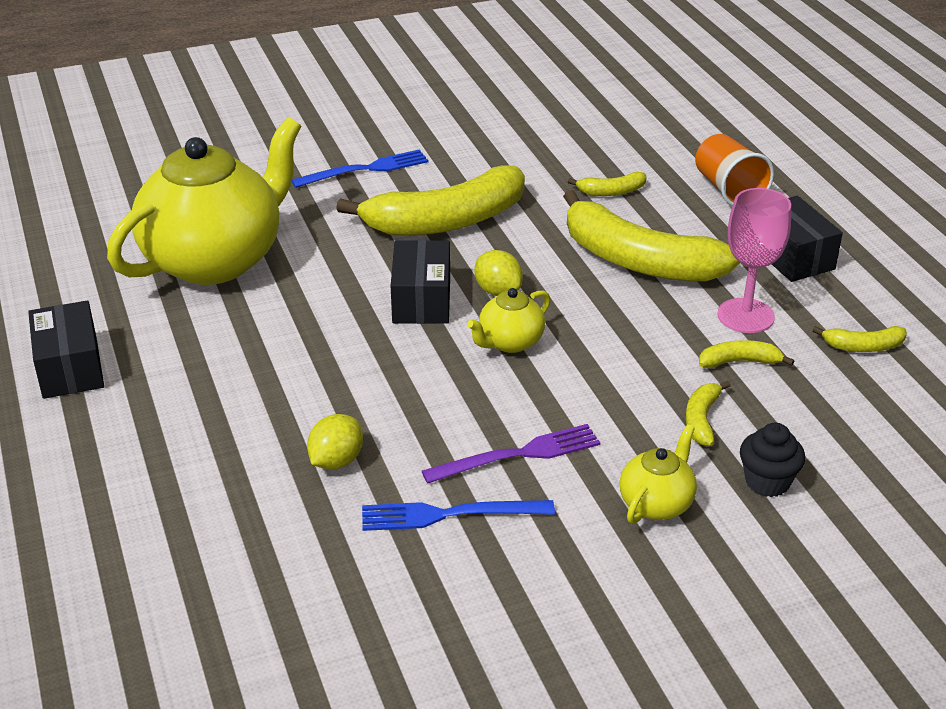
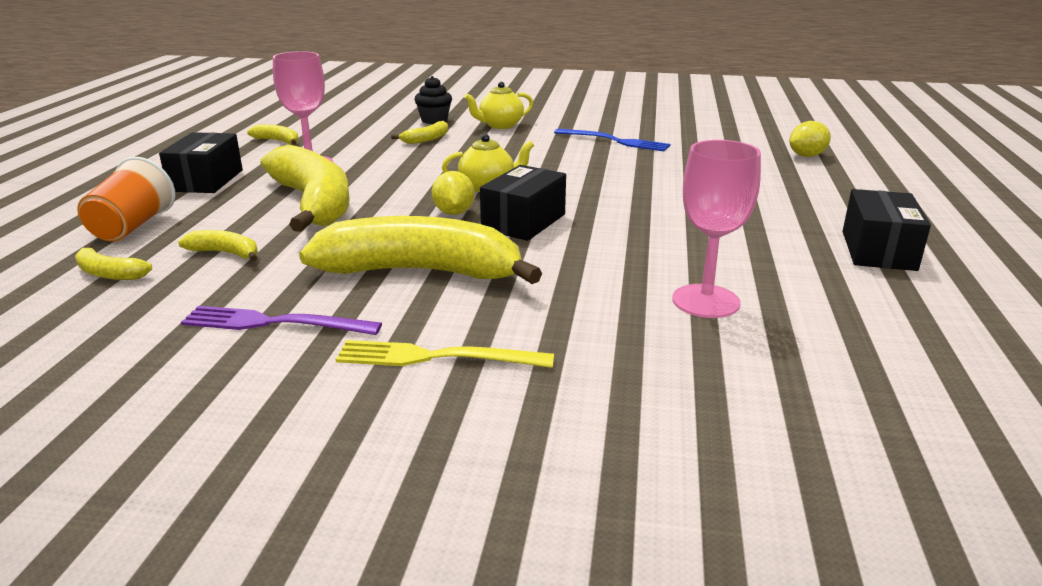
camera: 150 degrees left, 10 degrees down
yellow teapot [107,117,301,285] -> pink goblet [672,140,761,318]
blue fork [292,149,428,188] -> yellow fork [336,340,554,368]
yellow lemon [307,414,363,469] -> yellow lemon moved to [789,121,831,157]
purple fork [422,424,600,484] -> purple fork moved to [181,306,382,335]
yellow banana [699,340,794,368] -> yellow banana moved to [75,245,152,280]

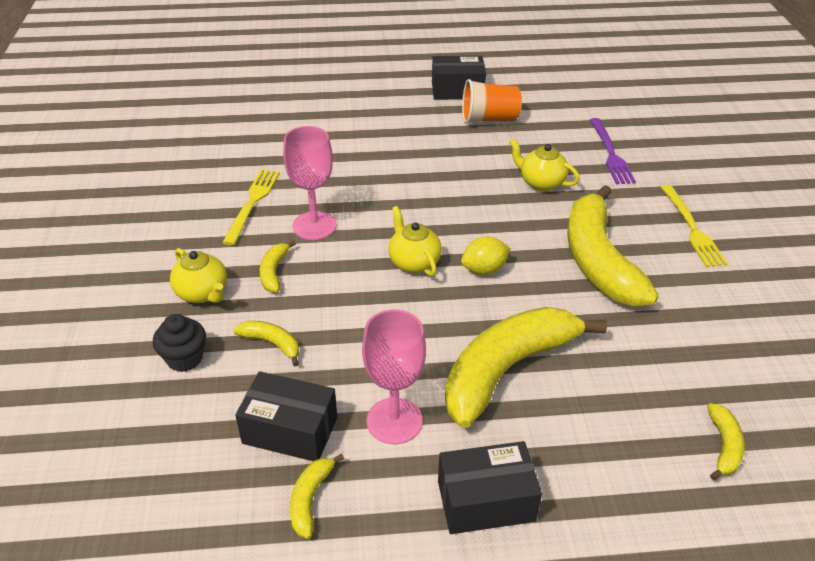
camera: 105 degrees left, 15 degrees up
orange cup [77,157,175,242] -> orange cup moved to [462,79,522,124]
yellow banana [178,230,258,261] -> yellow banana moved to [260,240,296,293]
purple fork [181,306,382,335] -> purple fork moved to [589,118,636,184]
black box [480,165,566,241] -> black box moved to [235,371,337,461]
blue fork [554,129,670,151] -> yellow fork [222,169,280,245]
pink goblet [672,140,761,318] -> pink goblet moved to [283,126,337,240]
yellow lemon [789,121,831,157] -> none
none -> yellow teapot [509,139,580,191]

